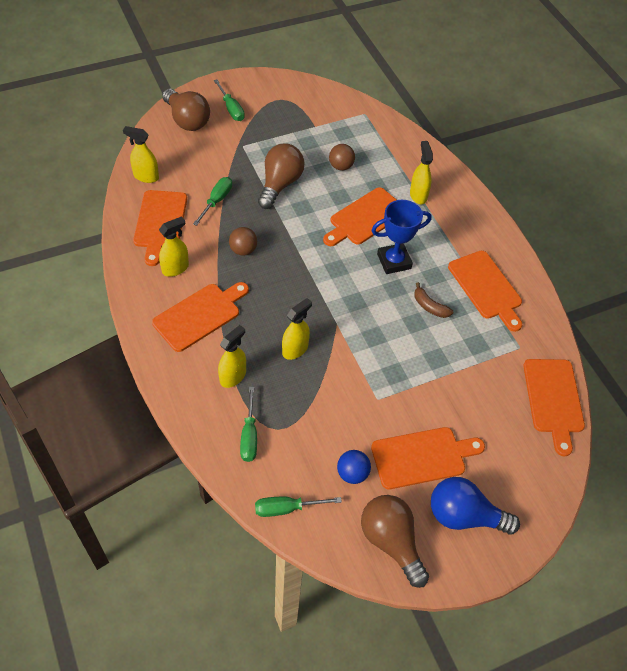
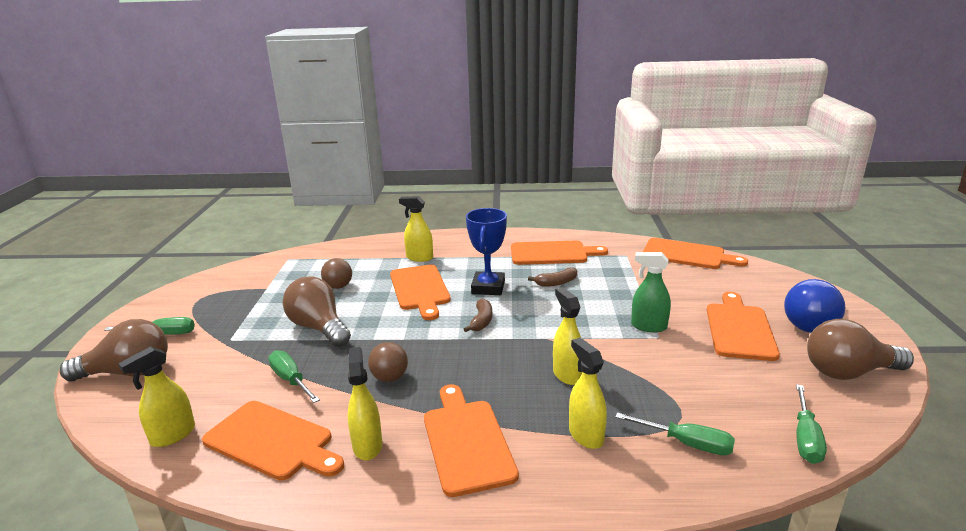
camera: 60 degrees left, 30 degrees down
blue ball [337,450,371,484] -> none
none -> brown banana [464,299,492,332]
none -> green spray bottle [631,252,671,332]

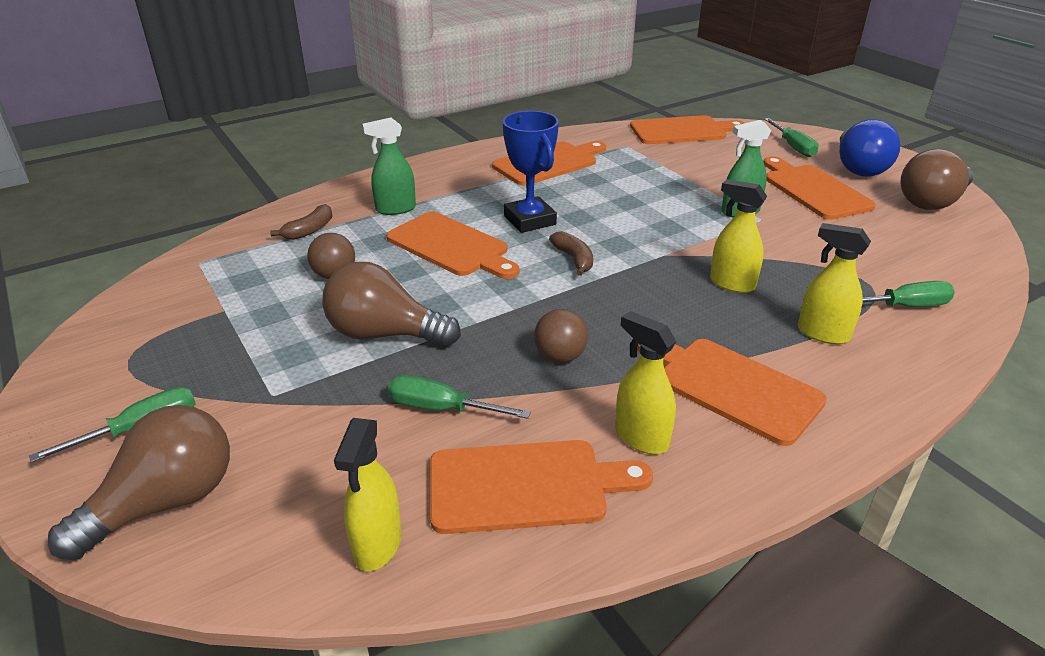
camera: 35 degrees left, 10 degrees up
yellow spray bottle [399,196,433,262] -> green spray bottle [362,117,416,215]
brown banana [528,268,577,287] -> brown banana moved to [270,204,333,240]
green screwdriver [796,384,827,464] -> green screwdriver moved to [764,118,818,157]

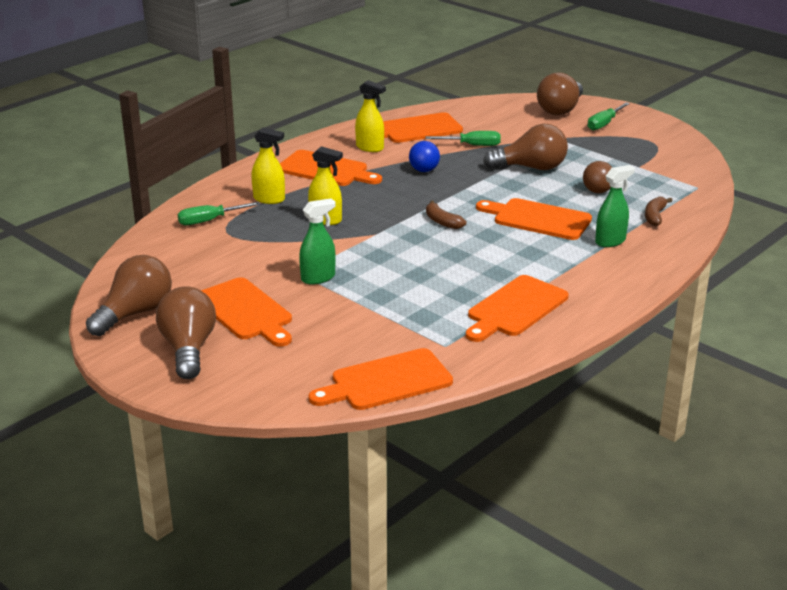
camera: 165 degrees right, 5 degrees down
yellow spray bottle [334,418,402,571] -> none
blue trophy [503,111,559,233] -> none
brown ball [534,309,588,363] -> blue ball [409,141,440,172]
green screwdriver [764,118,818,157] -> none
blue light bulb [839,119,900,177] -> brown light bulb [156,287,216,379]

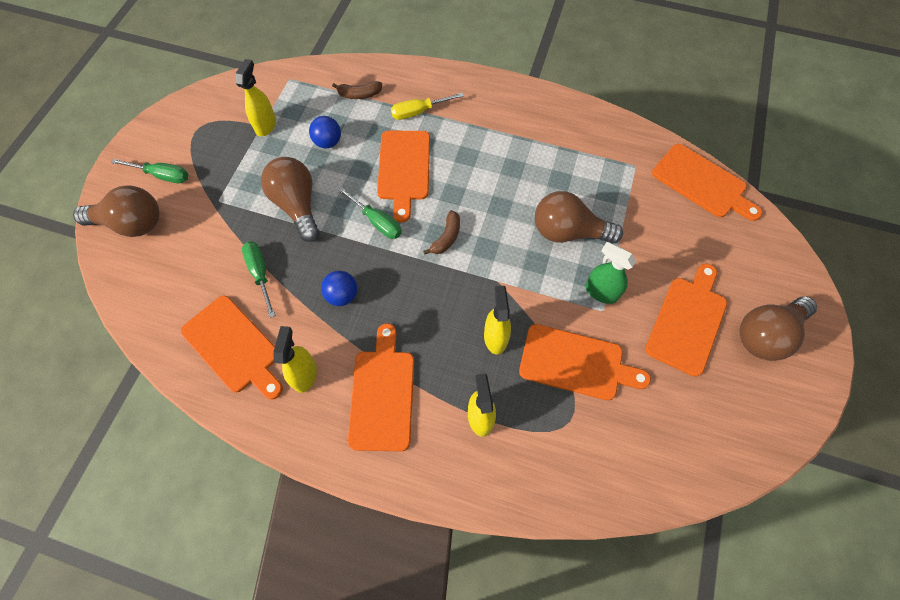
camera: 115 degrees left, 35 degrees up
brown light bulb [86,255,172,336] -> brown light bulb moved to [535,191,623,244]
green screwdriver [178,202,260,225] -> green screwdriver moved to [338,187,402,239]
orange cutting board [466,275,569,342] -> orange cutting board moved to [519,324,651,400]
brown ball [583,161,612,193] -> blue ball [309,116,341,148]
green spray bottle [595,165,635,247] -> yellow screwdriver [391,93,464,120]
none -> yellow spray bottle [235,59,276,136]

